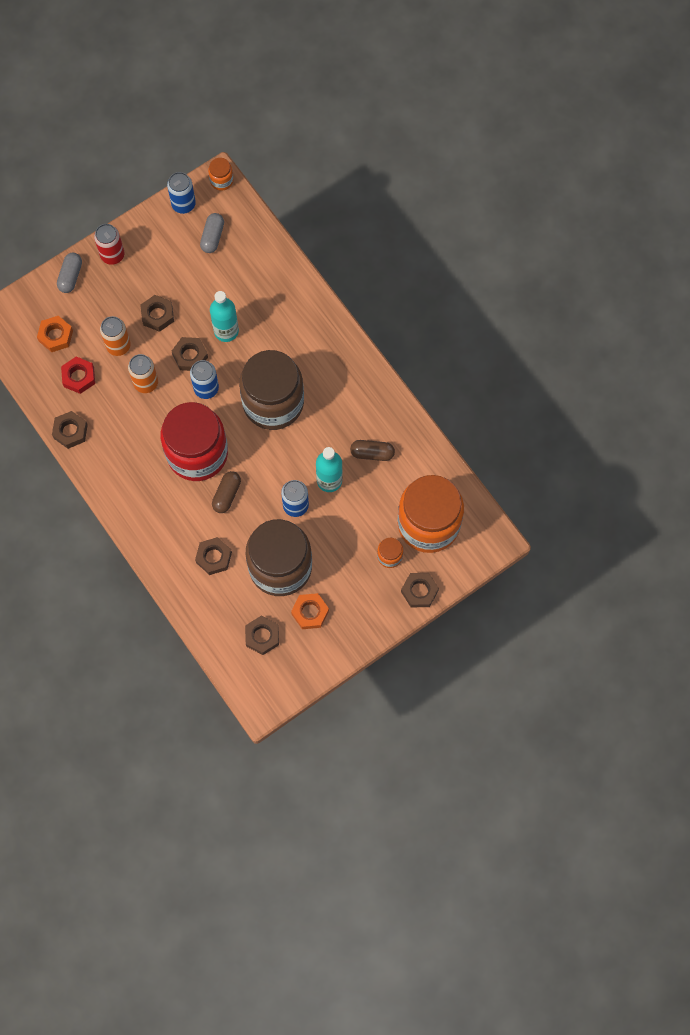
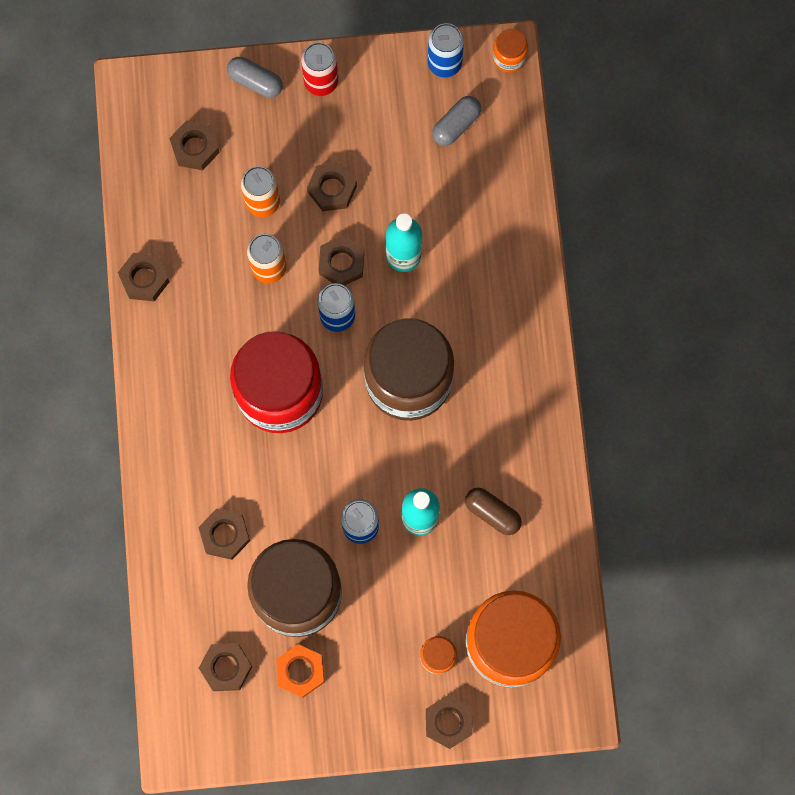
camera: 30 degrees right, 5 degrees up
orange nut [37,316,73,352] -> brown nut [169,121,219,170]
grey capsule [57,253,82,293] -> grey capsule turned 75 degrees clockwise [227,57,283,98]
red nut [61,357,95,394] -> none
brown capsule [212,471,241,513] -> none

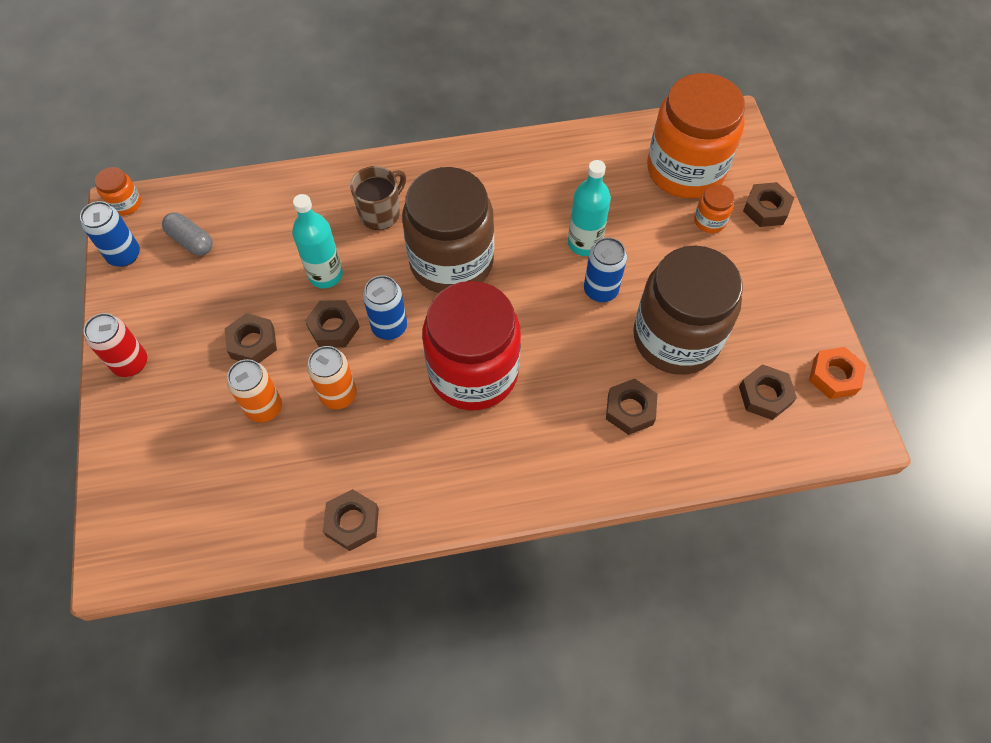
camera: 95 degrees left, 15 degrees down
brown nut [169,121,219,170] -> none
grey capsule [227,57,283,98] -> none
orange nut [276,644,324,698] -> orange nut moved to [809,347,866,399]
brown capsule [465,488,522,535] -> none
none -> brown mug [350,166,406,230]

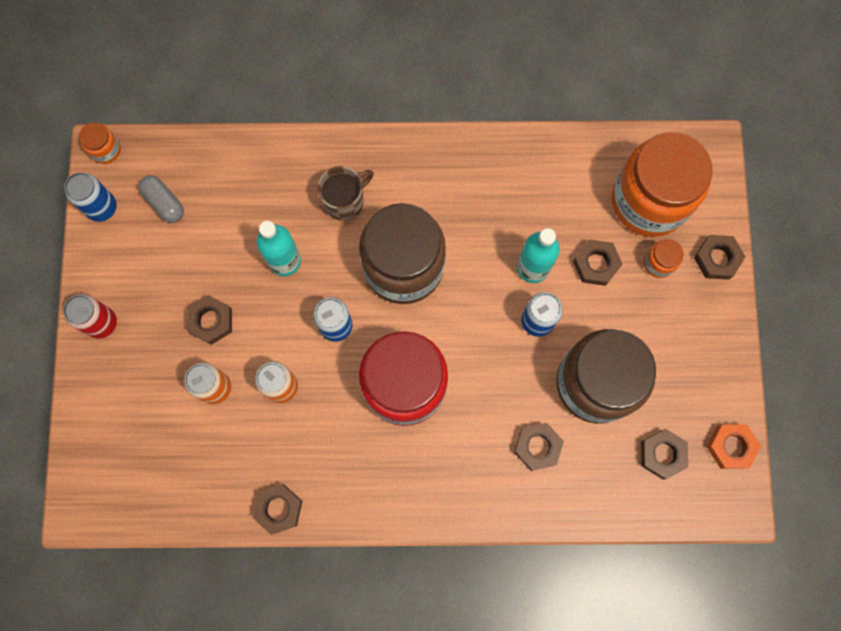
camera: 10 degrees right, 15 degrees up
brown nut [305,300,360,348] -> brown nut moved to [573,239,622,286]

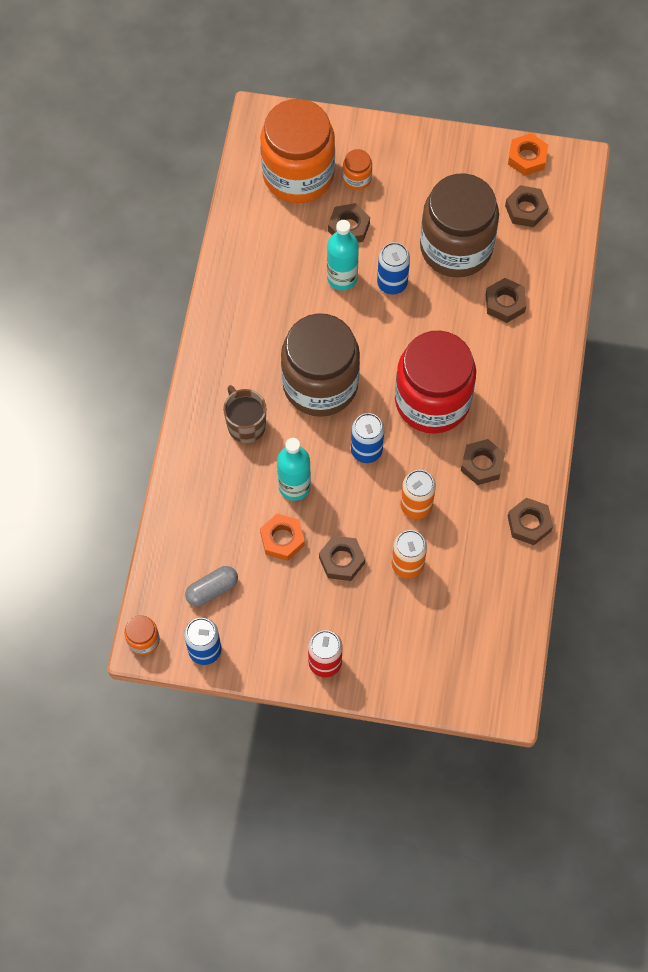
camera: 80 degrees left, 10 degrees down
brown nut [694,235,746,280] -> brown nut moved to [461,439,505,485]
none -> orange nut [260,514,305,561]

